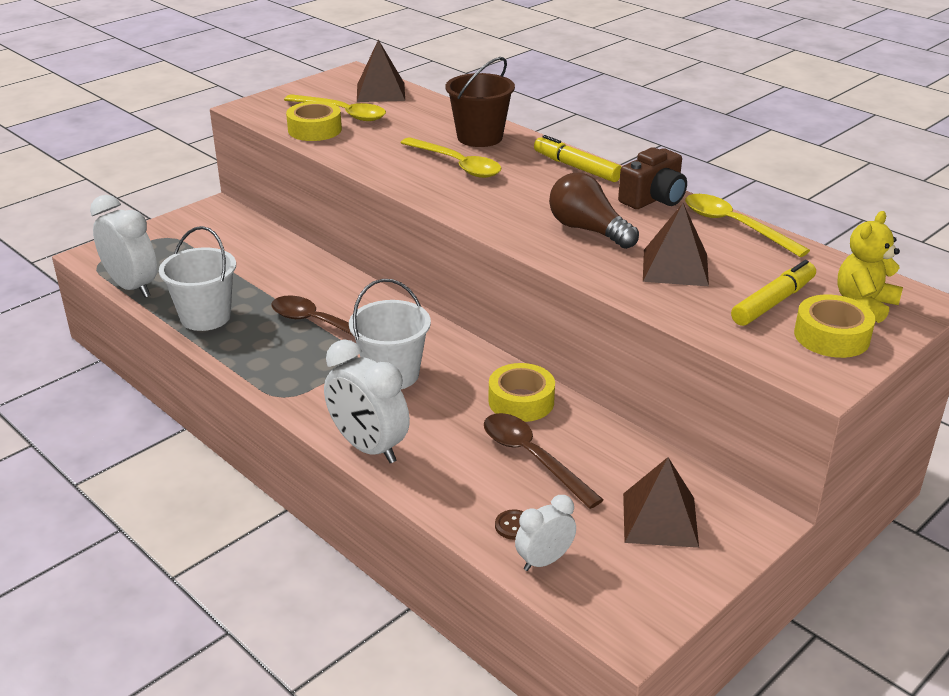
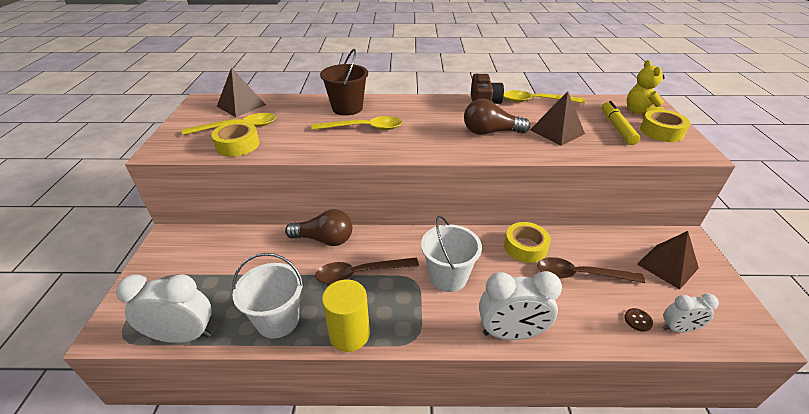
camera: 45 degrees left, 5 degrees up
white clock [515,495,576,571] -> white clock turned 105 degrees counterclockwise [663,294,719,332]
yellow marker [534,135,621,182] -> none
none -> brown light bulb [285,209,352,246]
none -> yellow cylinder [322,279,370,352]

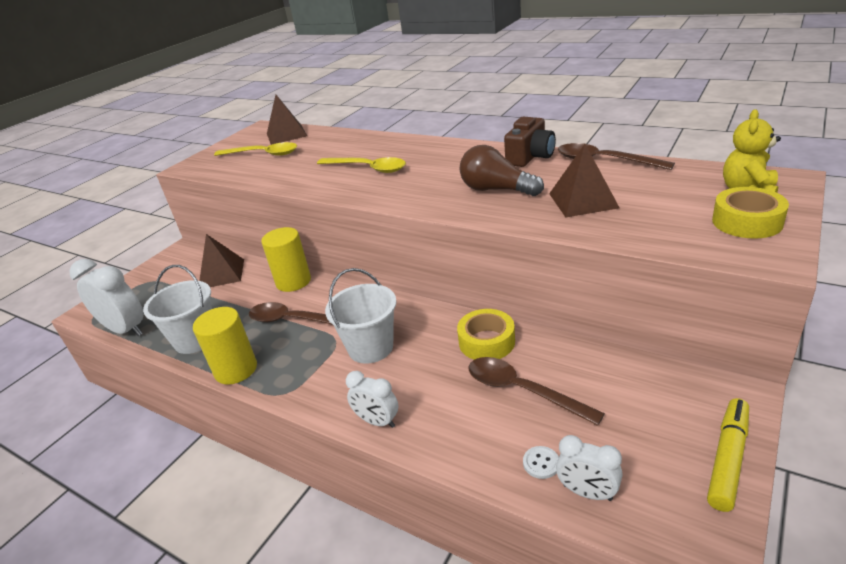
camera: 35 degrees right, 5 degrees down
yellow tape [211,121,259,157] -> none
brown light bulb [285,209,352,246] -> yellow cylinder [261,227,311,292]
brown bucket [320,49,368,116] -> none
white clock [479,271,562,340] -> white clock [346,371,399,428], size x0.59
yellow spoon [504,90,585,103] -> brown spoon [557,143,675,170]
yellow marker [602,101,640,145] -> yellow marker moved to [707,398,749,512]
brown button [624,308,653,332] -> white button [523,446,559,479]
brown pyramid [637,231,699,289] -> brown pyramid moved to [199,234,244,287]

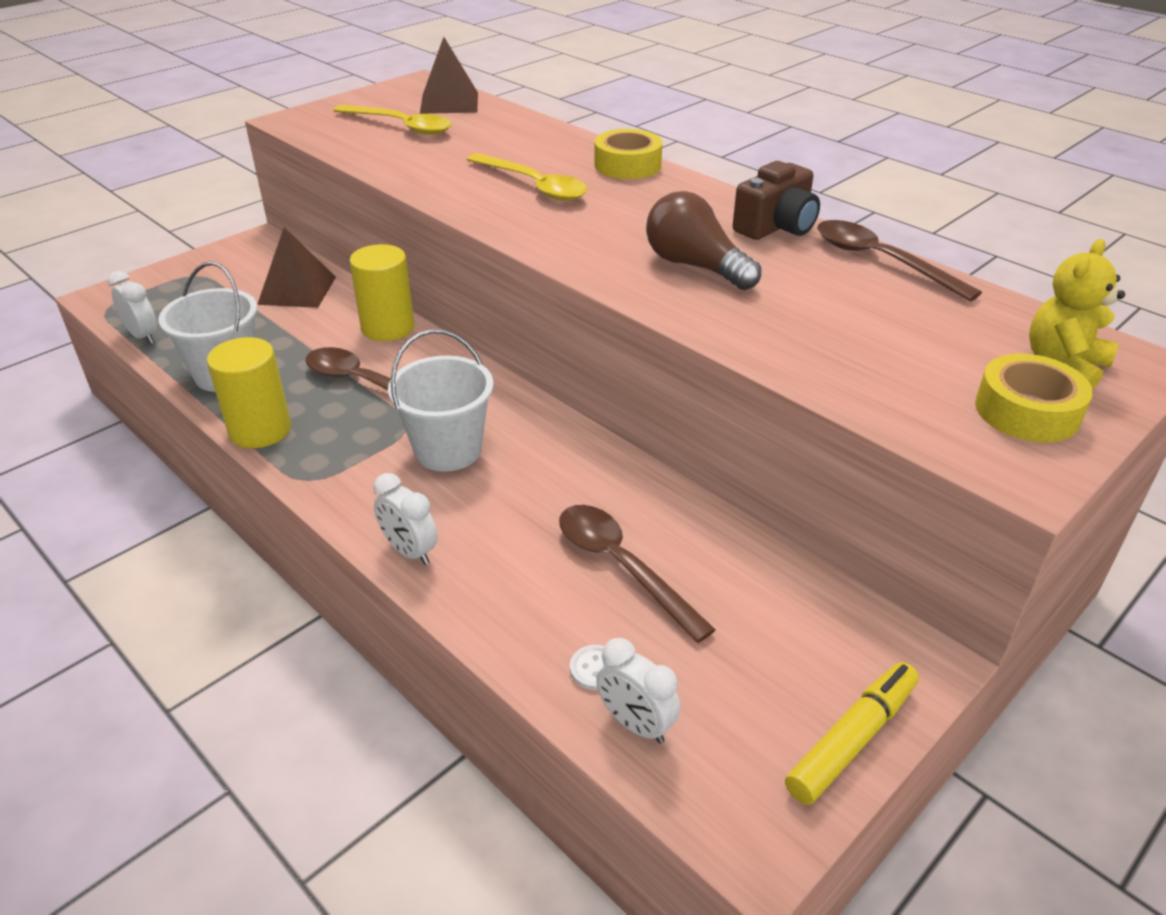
camera: 10 degrees right, 5 degrees up
white clock [69,259,144,336] -> white clock [108,271,157,344], size x0.59
yellow tape [457,309,515,360] -> yellow tape moved to [594,129,663,179]
brown pyramid [549,144,619,217] -> none

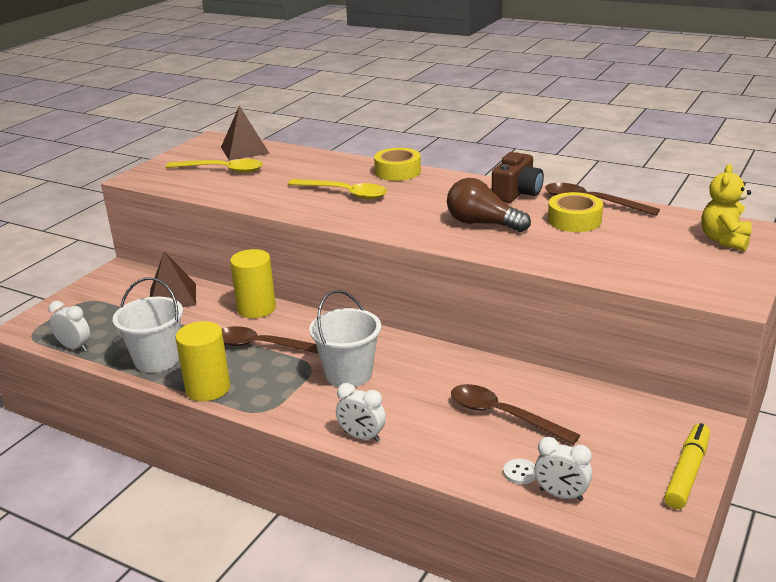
camera: 15 degrees left, 10 degrees down
yellow tape [975,354,1093,442] -> yellow tape moved to [548,192,603,232]

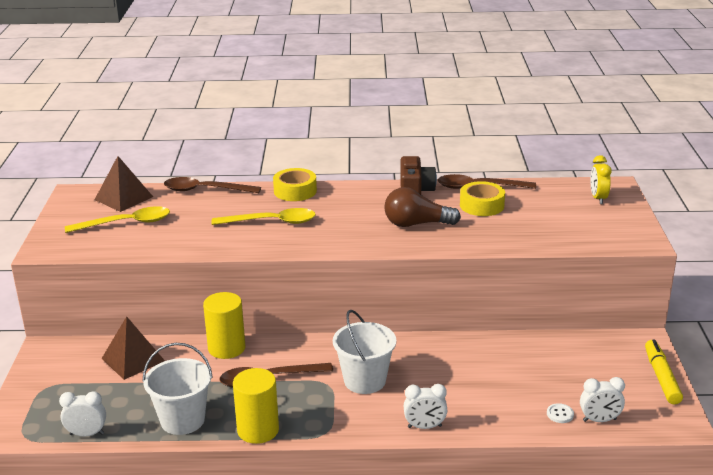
camera: 30 degrees left, 0 degrees up
brown spoon [451,384,580,445] -> brown spoon moved to [164,177,261,193]
yellow teddy bear [702,164,752,251] -> yellow clock [591,155,612,204]

